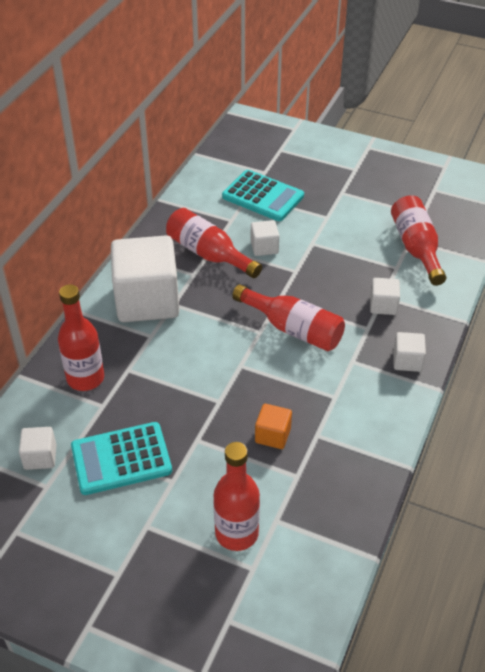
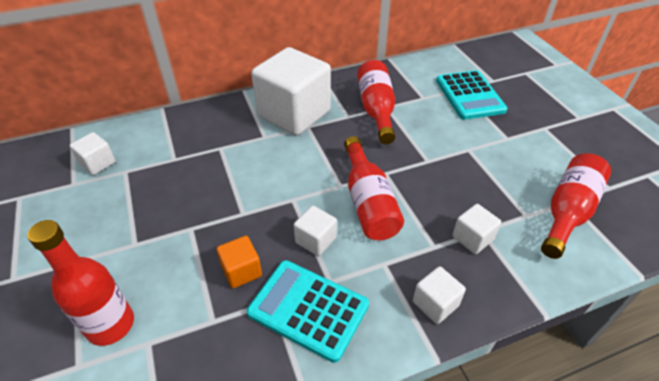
camera: 45 degrees right, 0 degrees up
red bottle [58,284,104,391] -> none
turquoise calculator [71,422,172,495] -> turquoise calculator moved to [247,260,369,363]
white cube [251,220,279,256] -> white cube moved to [294,206,337,256]

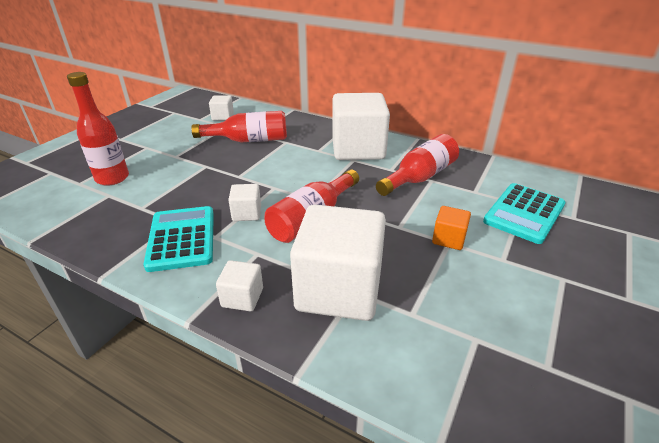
camera: 50 degrees right, 10 degrees down
orange cube [216,236,262,288] -> orange cube moved to [432,206,471,250]
white cube [452,204,501,254] -> white cube [290,204,386,321], size x2.28
red bottle [541,153,611,259] -> red bottle moved to [191,111,287,142]

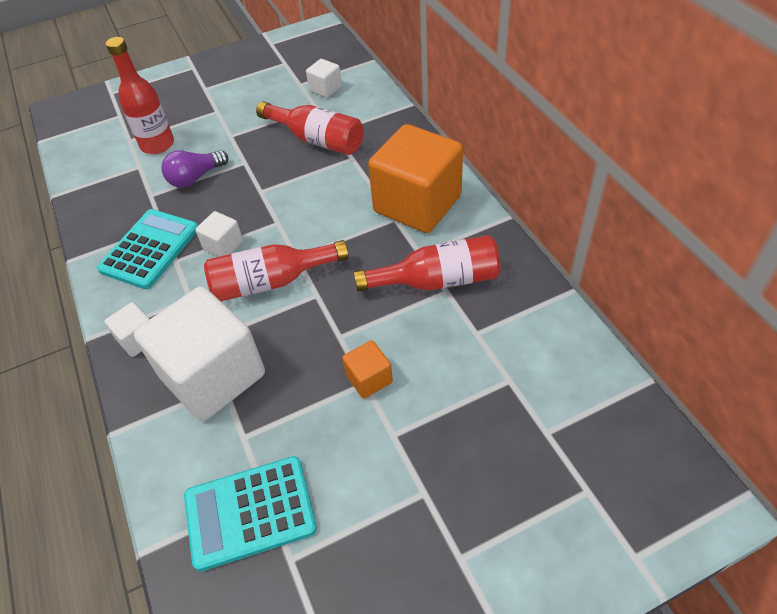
camera: 40 degrees right, 15 degrees up
white cube [332,93,390,160] -> orange cube [368,124,463,233]
turquoise calculator [483,183,565,244] -> turquoise calculator moved to [184,456,317,572]
none -> purple light bulb [161,150,228,188]

